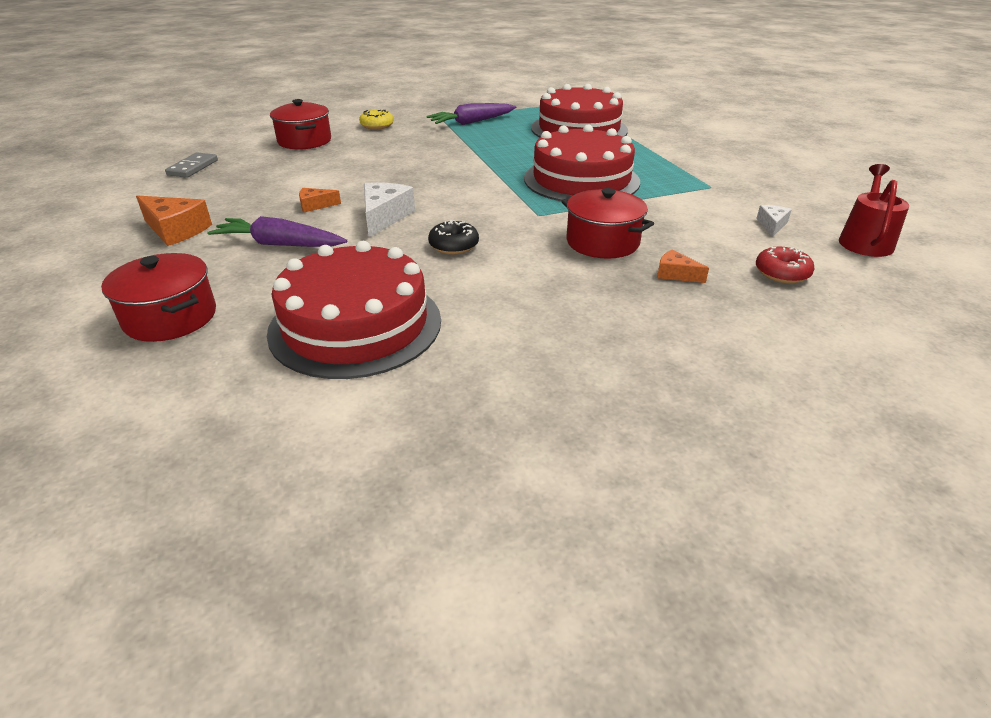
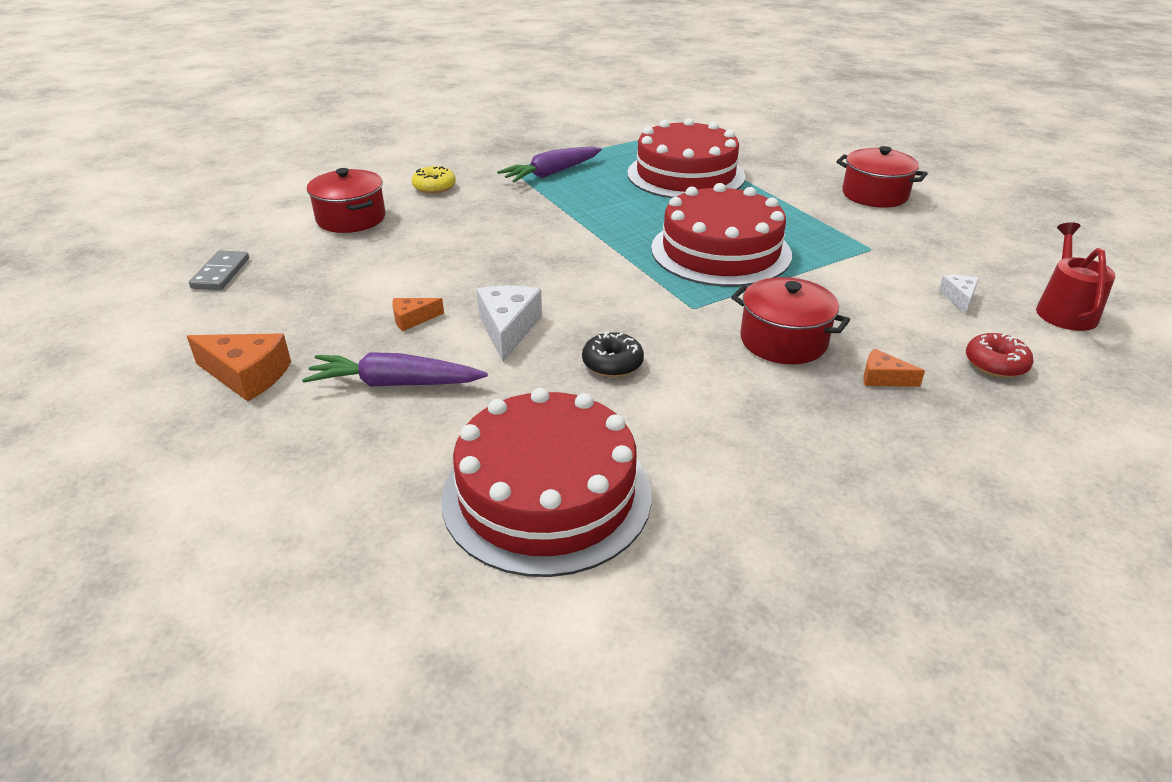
camera: 10 degrees left, 0 degrees up
red pot [101,253,216,342] -> red pot moved to [836,146,928,208]

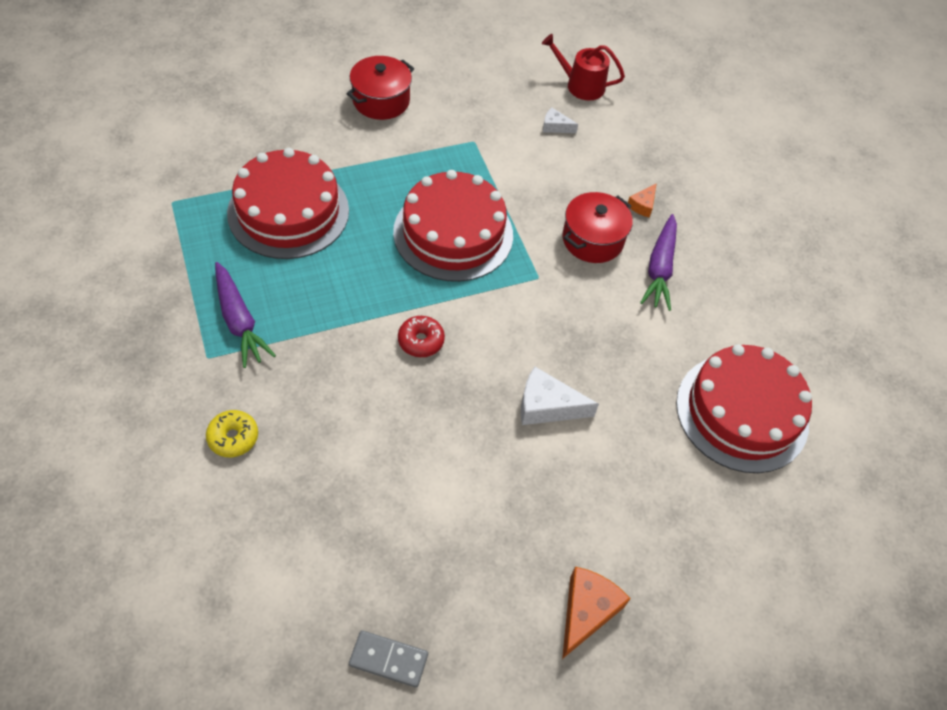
camera: 85 degrees left, 20 degrees up
purple carrot [302,352,488,387] -> purple carrot moved to [640,214,677,311]
red pot [307,168,386,233] -> none
orange cheese [392,298,444,331] -> none
black donut [582,332,644,377] -> none
red donut [966,333,1034,378] -> red donut moved to [398,316,445,357]

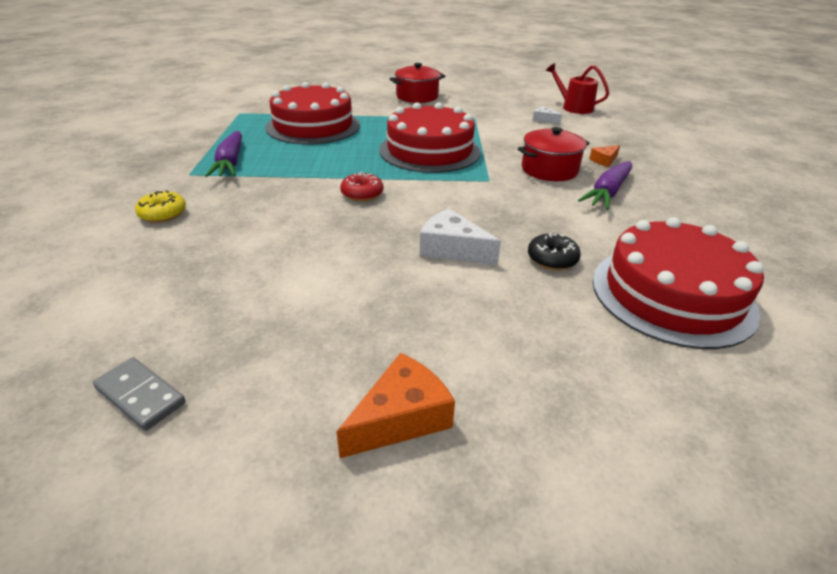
camera: 25 degrees right, 20 degrees down
none -> black donut [528,233,581,270]

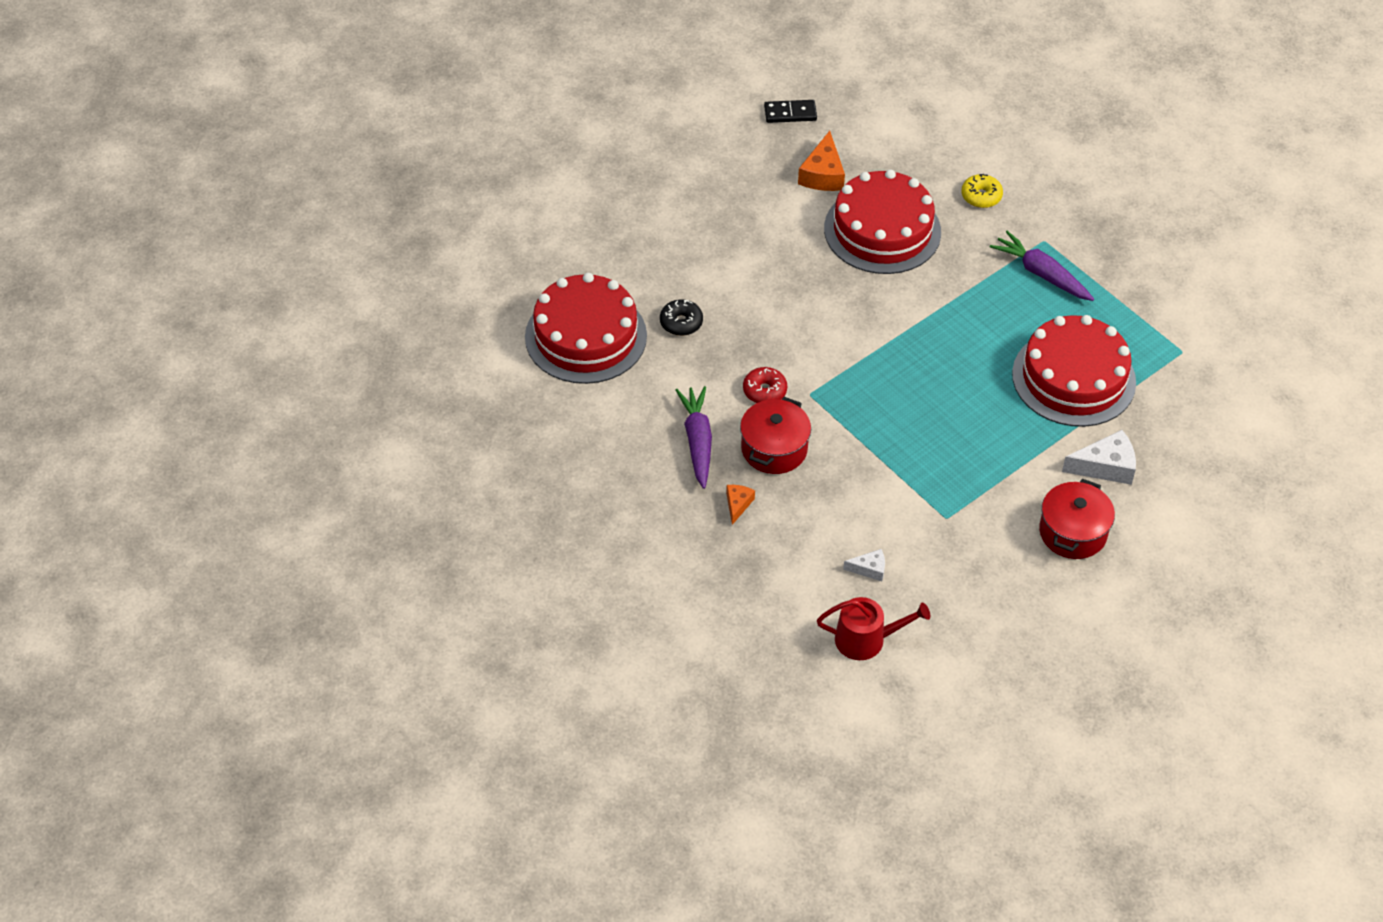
camera: 140 degrees right, 15 degrees up
grey domino [93,357,186,431] -> black domino [764,100,817,123]
orange cheese [336,353,455,458] -> orange cheese moved to [798,131,845,191]
red donut [340,172,383,201] -> red donut moved to [743,367,787,403]
red cake [379,102,481,173] -> red cake moved to [824,169,941,274]
white cheese [420,208,501,265] -> white cheese moved to [1062,430,1136,485]

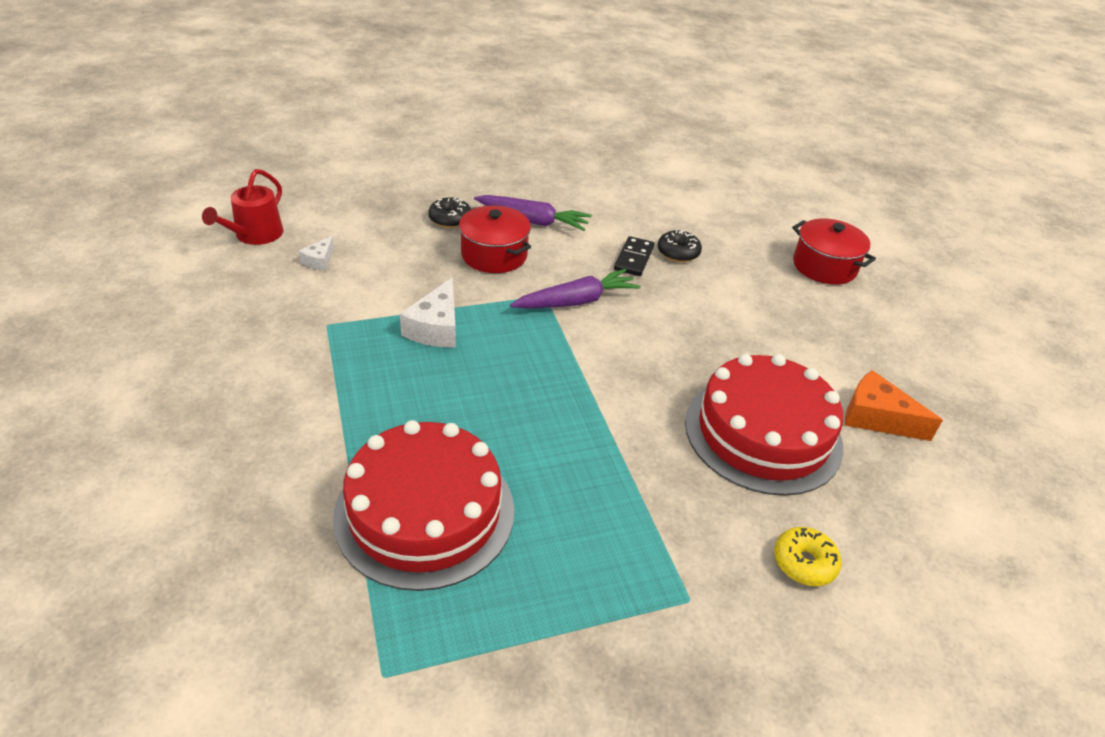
camera: 110 degrees right, 10 degrees down
red cake [525,273,647,384] -> none
orange cheese [726,485,755,525] -> black donut [428,197,471,228]
red donut [743,367,787,403] -> none
black domino [764,100,817,123] -> black domino moved to [614,236,654,276]
purple carrot [990,231,1094,301] -> purple carrot moved to [510,269,641,308]
red pot [1039,479,1115,559] -> red pot moved to [792,218,876,285]
white cheese [1062,430,1136,485] -> white cheese moved to [400,277,456,348]

